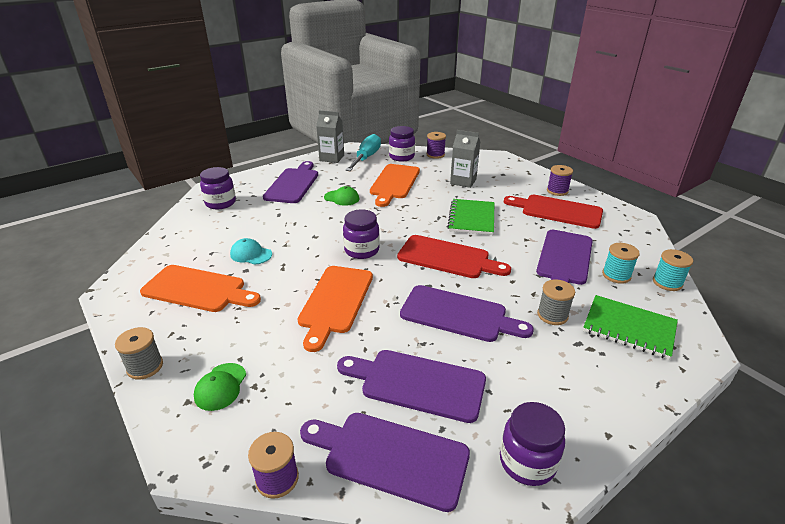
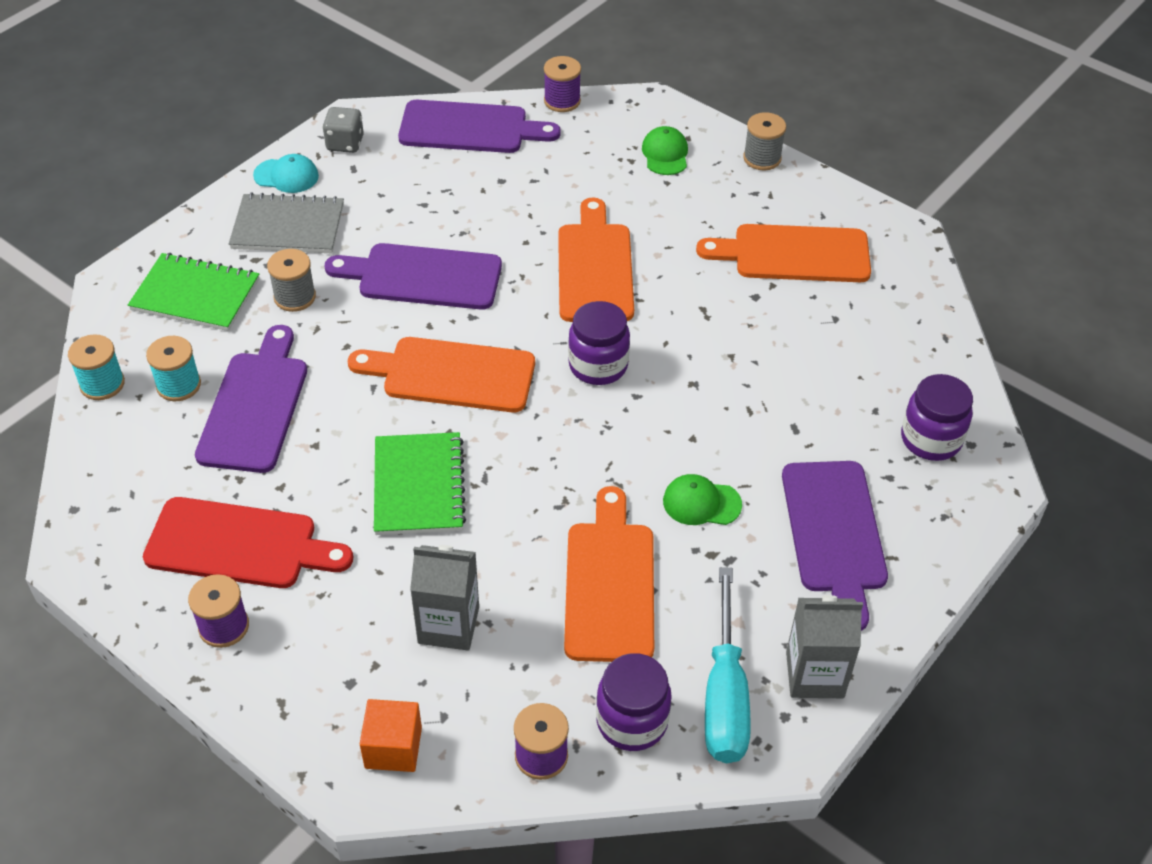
camera: 165 degrees right, 15 degrees up
turquoise cap [230,238,272,265] -> turquoise cap moved to [253,154,319,193]
purple cutting board [337,350,486,423] -> none
red cutting board [397,235,511,278] -> orange cutting board [348,337,535,412]
purple jar [500,402,565,486] -> grey dice [322,107,364,153]
none -> grey notebook [229,192,344,253]
none -> orange cube [360,699,422,772]

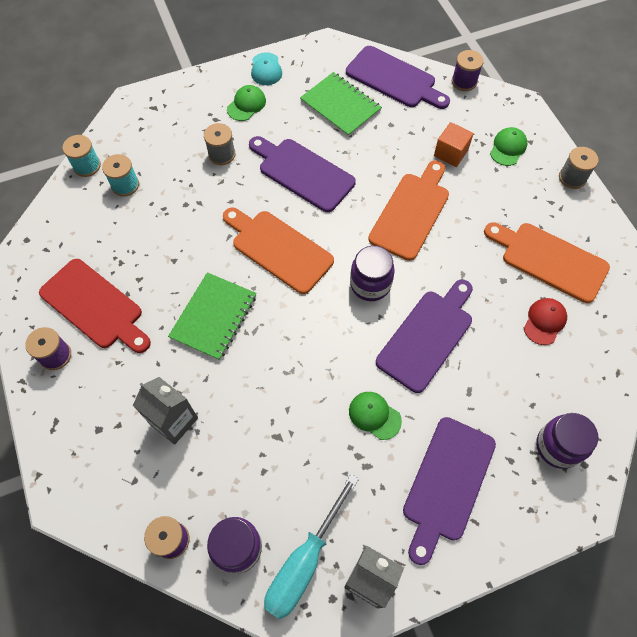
camera: 30 degrees right, 15 degrees up
green notebook [128,253,259,331] -> green notebook moved to [300,72,382,137]
purple cutting board [195,325,307,473] -> purple cutting board moved to [376,280,473,393]
grey notebook [229,192,344,253] -> green cap [227,85,266,121]
turquoise cap [253,154,319,193] -> turquoise cap turned 45 degrees clockwise [251,52,282,85]
grey dice [322,107,364,153] -> none
orange cube [360,699,422,772] -> orange cube moved to [434,122,474,167]
orange cutting board [564,486,654,662] -> none
none -> red cap [524,298,567,345]

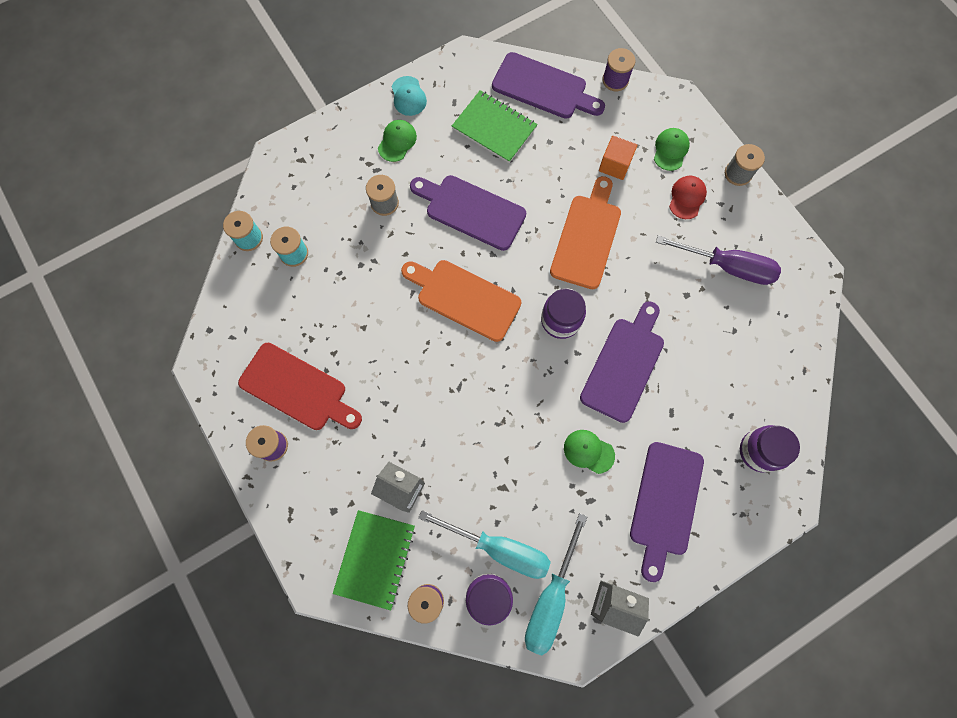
camera: 10 degrees left, 10 degrees up
green notebook [168,272,257,361] -> green notebook moved to [333,510,415,610]
orange cutting board [484,222,610,303] -> purple screwdriver [656,235,781,285]
red cap [524,298,567,345] -> red cap moved to [669,176,707,219]
none -> turquoise screwdriver [418,510,551,579]

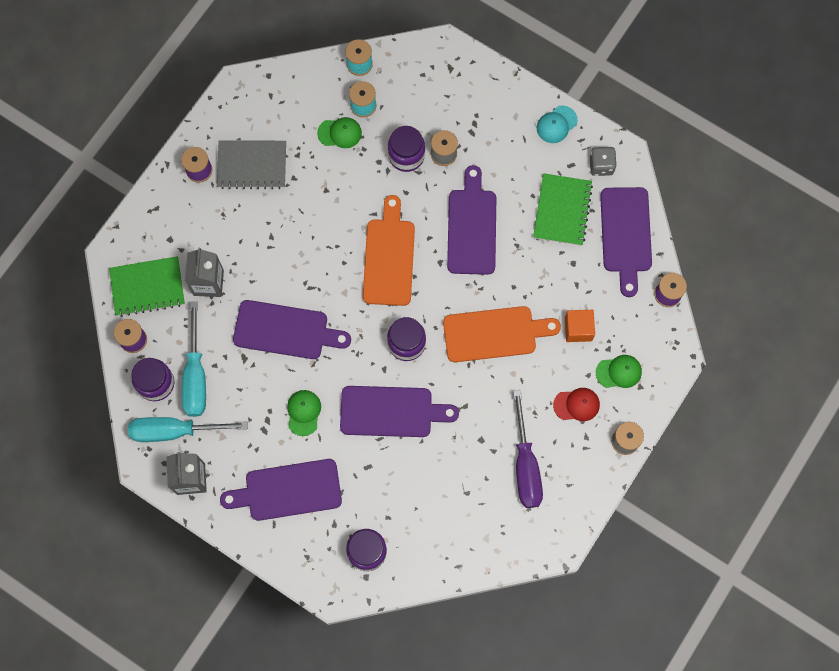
camera: 65 degrees right, 0 degrees up
red cutting board [238,343,362,430] -> grey notebook [217,140,286,189]
green cap [378,120,417,162] -> green cap moved to [317,117,362,148]
none -> purple cutting board [233,300,351,359]
none -> purple jar [388,126,425,172]
none -> grey dice [590,147,617,176]

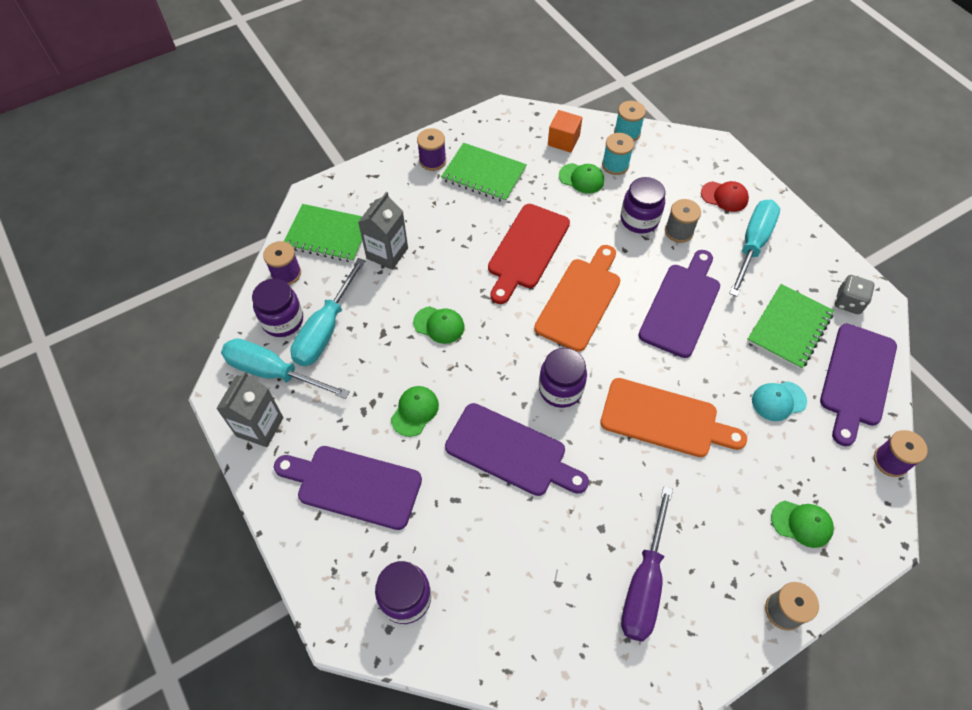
camera: 25 degrees right, 15 degrees down
grey notebook [217,140,286,189] -> green notebook [441,143,527,202]
purple cutting board [233,300,351,359] -> green cap [413,306,464,344]
turquoise cap [537,105,578,143] -> turquoise cap moved to [752,381,807,421]
red cap [553,388,600,421] -> red cap moved to [701,181,749,212]
orange cube [565,310,595,342] -> orange cube moved to [548,110,582,153]
none -> red cutting board [488,204,570,304]
none -> turquoise screwdriver [729,200,780,297]

